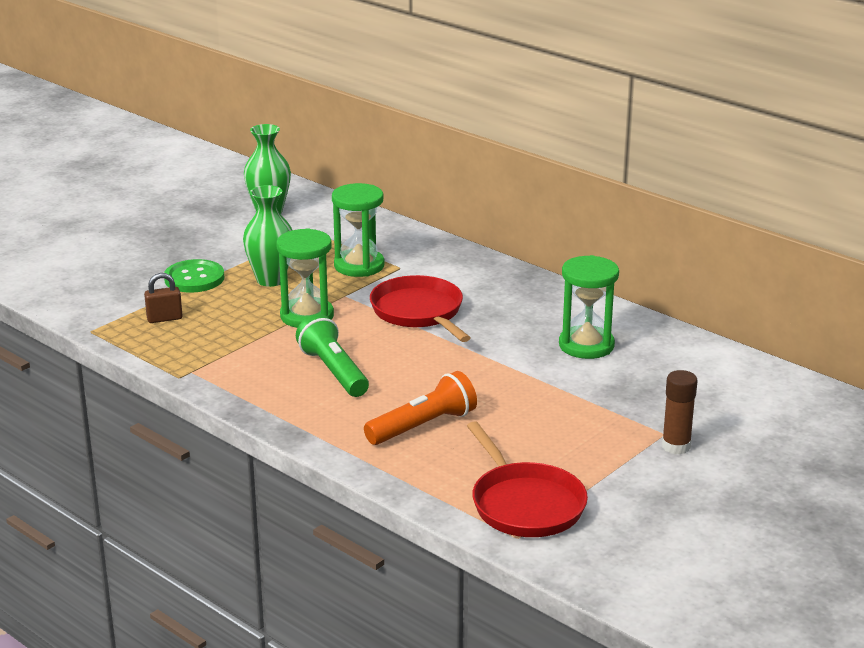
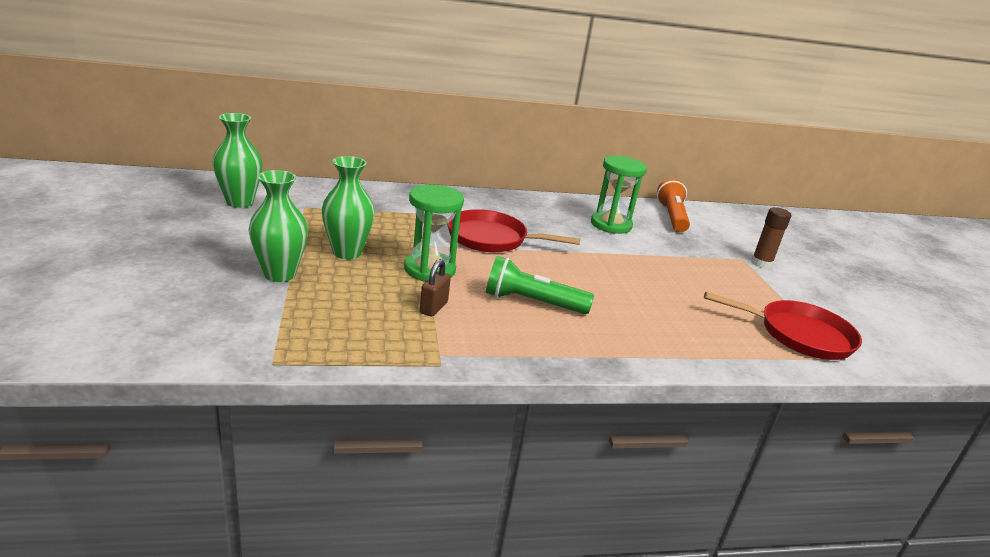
camera: 55 degrees left, 0 degrees up
brown padlock [144,273,183,323] -> brown padlock moved to [420,259,451,317]
green button [164,259,224,292] -> green vase [249,170,308,282]
green hourglass [332,183,384,277] -> none
orange flashlight [364,371,477,445] -> orange flashlight moved to [657,178,690,232]

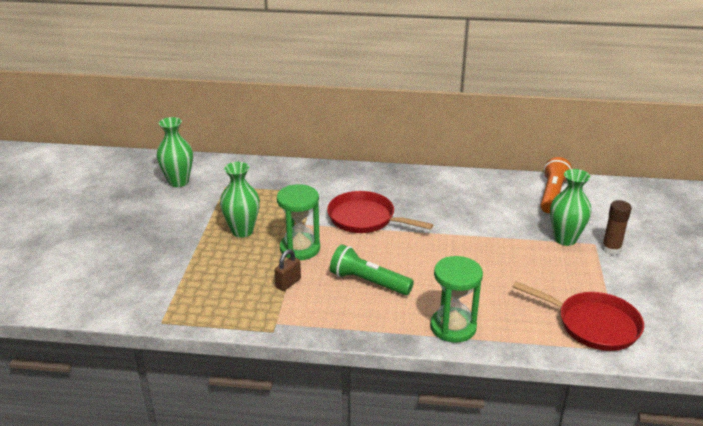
camera: 20 degrees right, 5 degrees up
green vase [249,170,308,282] -> green vase moved to [550,169,591,246]
green hourglass [591,156,647,234] -> green hourglass moved to [430,256,483,343]

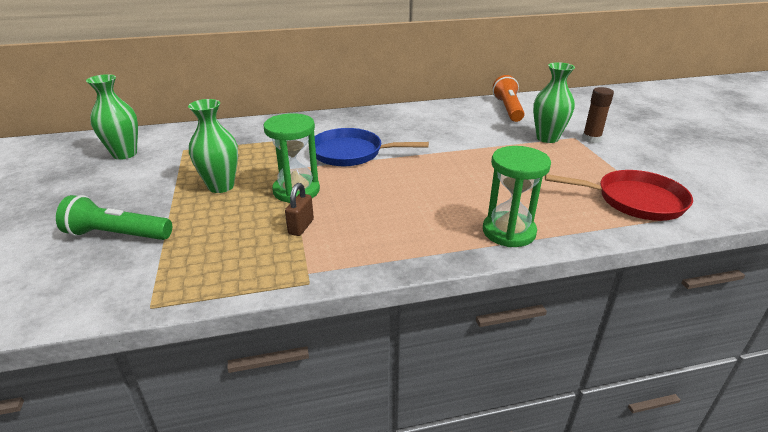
camera: 20 degrees left, 0 degrees up
red pan [327,191,433,233] -> blue pan [315,128,429,166]
green flashlight [330,244,414,295] -> green flashlight moved to [56,195,172,240]

